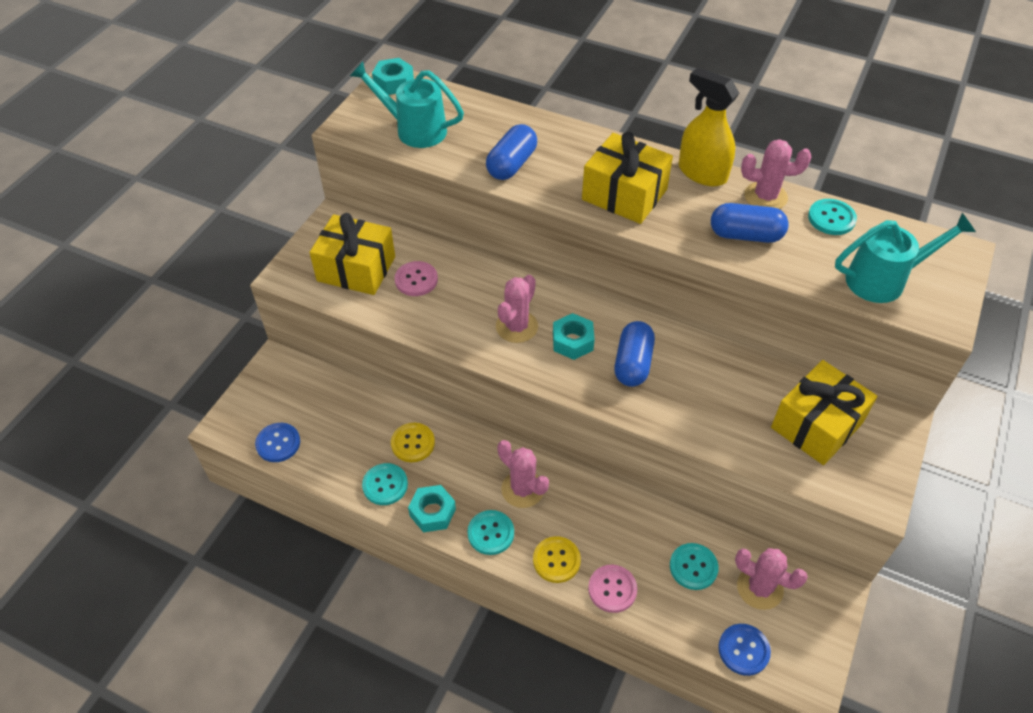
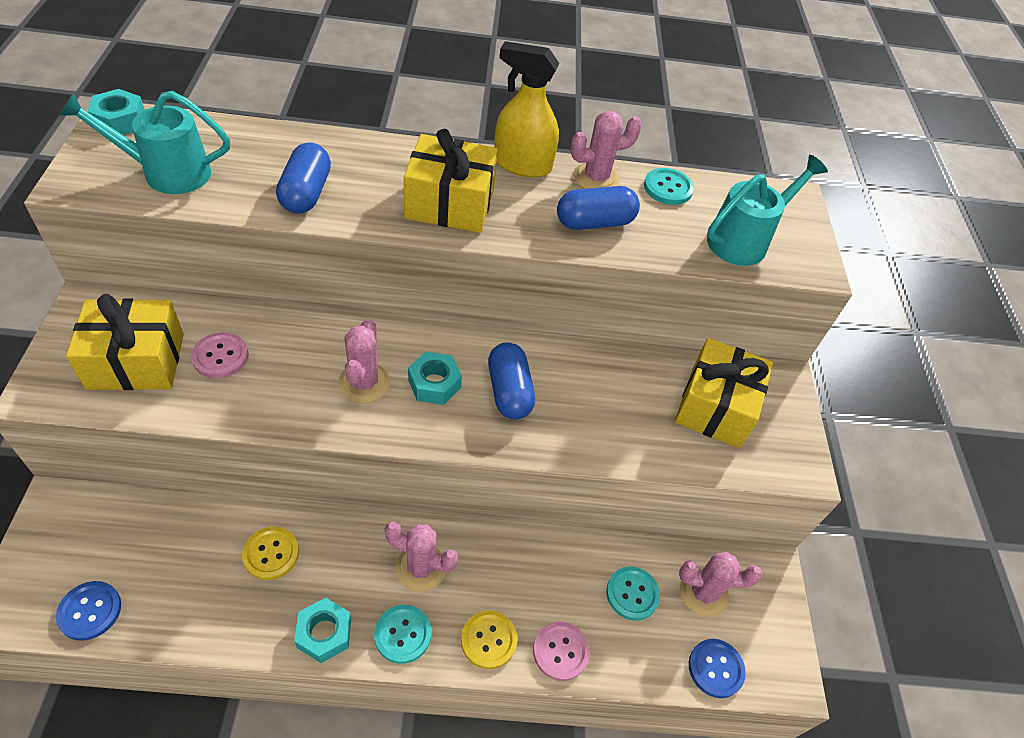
camera: 30 degrees left, 0 degrees up
turquoise button [362,463,408,505] -> none

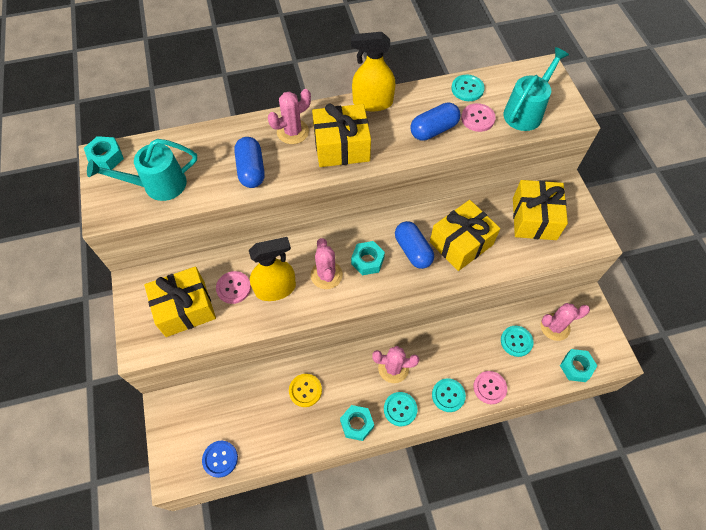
camera: 10 degrees left, 10 degrees up
yellow button [461,610,517,669] -> turquoise button [432,378,466,412]
pink cactus [570,111,642,189] -> pink cactus moved to [268,89,311,144]
blue button [689,639,746,698] -> turquoise nut [560,349,597,382]
none -> yellow spray bottle [249,237,296,301]
none -> yellow gift [430,200,500,271]
none -> pink button [461,103,496,132]

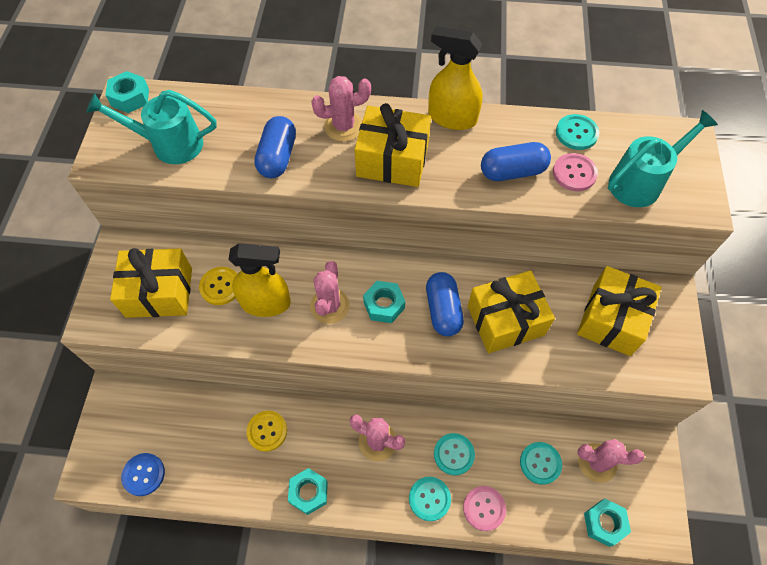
camera: 20 degrees right, 0 degrees up
pink button [216,271,251,304] -> yellow button [199,267,237,305]
turquoise button [384,392,417,427] -> turquoise button moved to [434,433,475,475]

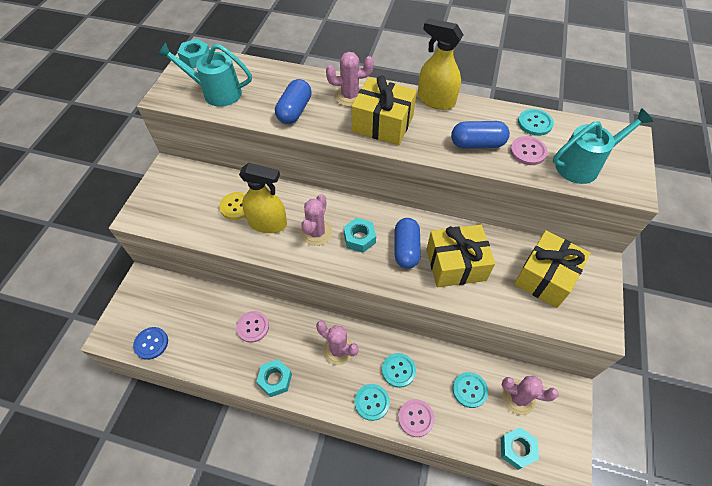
camera: 10 degrees right, 5 degrees down
yellow gift [110,248,192,318] -> none
yellow button [246,411,287,452] -> pink button [236,311,269,343]

